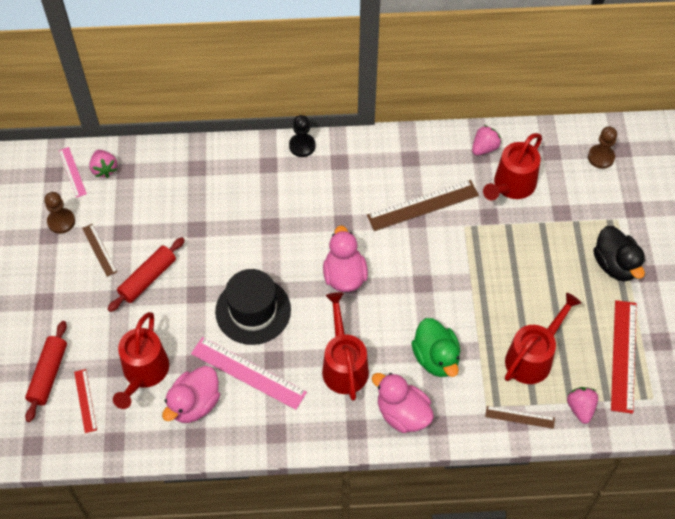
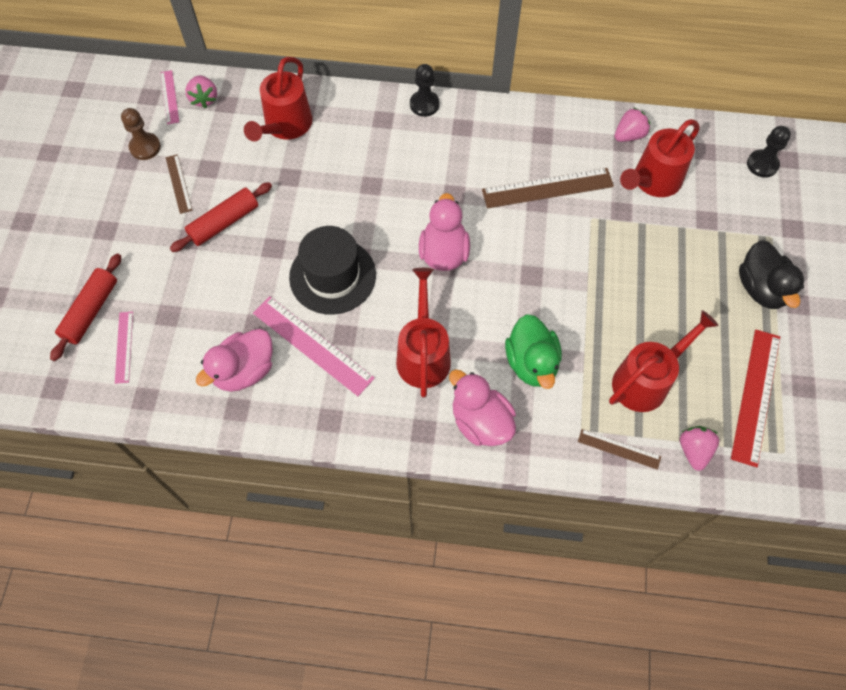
camera: 10 degrees right, 5 degrees up
red ruler [74,369,97,433] -> pink ruler [115,312,133,384]
red watering can [113,312,169,409] -> red watering can moved to [244,57,312,141]
brown pawn [588,127,617,169] -> black pawn [747,126,791,178]

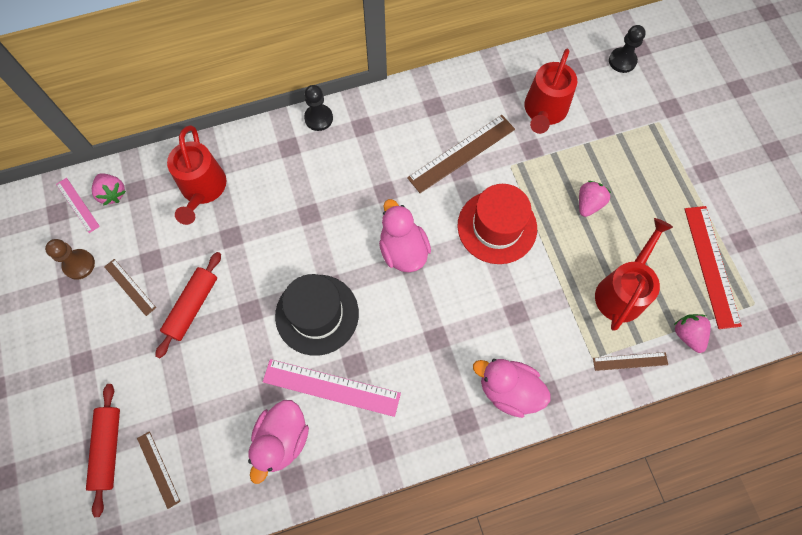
camera: 25 degrees left, 5 degrees up
pink ruler [115,312,133,384] -> brown ruler [137,431,181,509]
red watering can [396,268,451,398] -> none
green duck [505,314,562,389] -> none
pink strawberry [615,107,650,142] -> pink strawberry moved to [579,181,611,217]
black duck [739,240,804,309] -> none
none -> red hat [457,184,537,264]

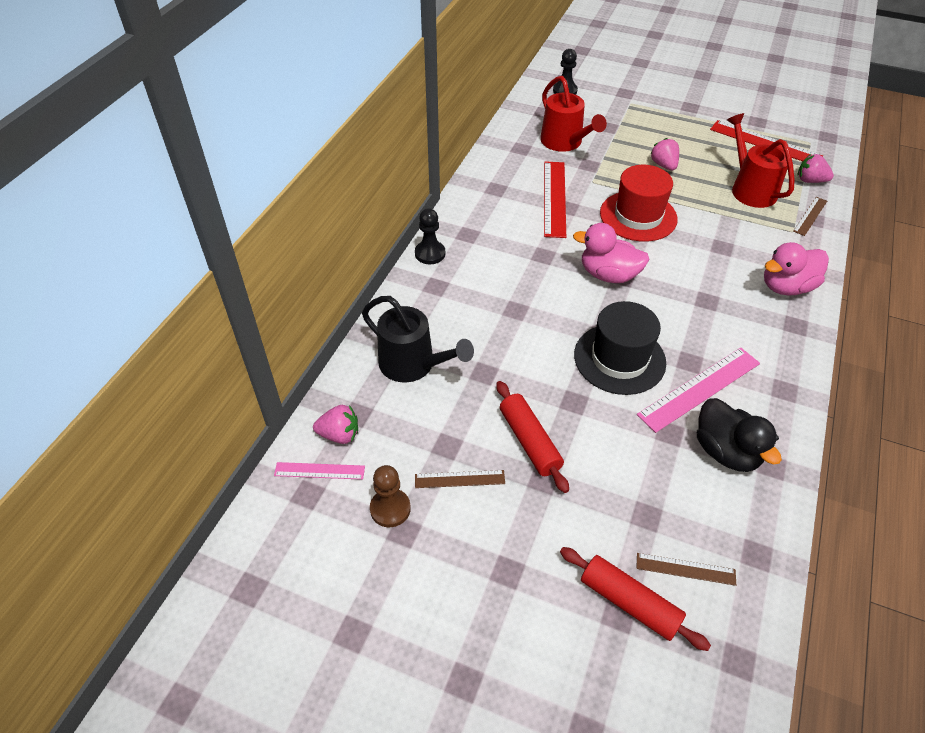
camera: 50 degrees left, 20 degrees down
red watering can [167,125,226,225] -> black watering can [362,296,474,383]
pink duck [248,400,309,484] -> black duck [697,398,782,472]
brown ruler [407,115,515,193] -> red ruler [544,161,566,238]

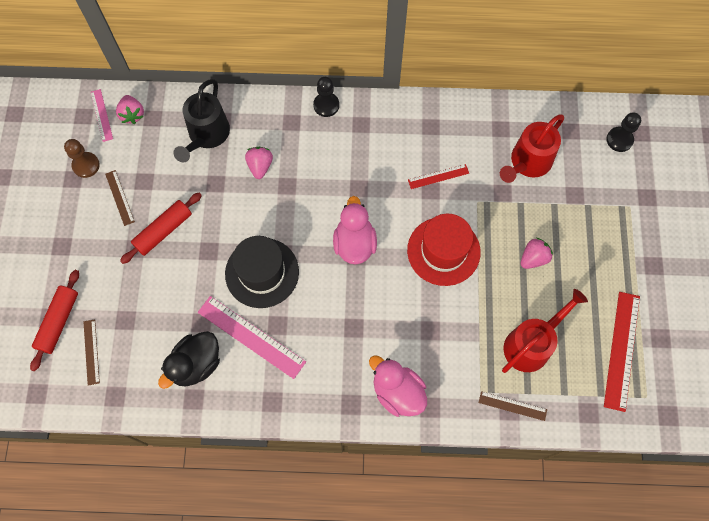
camera: 70 degrees right, 20 degrees up
red ruler [544,161,566,238] -> red ruler [408,164,469,189], size x0.55
pink strawberry [798,154,834,183] -> pink strawberry moved to [245,147,273,179]

